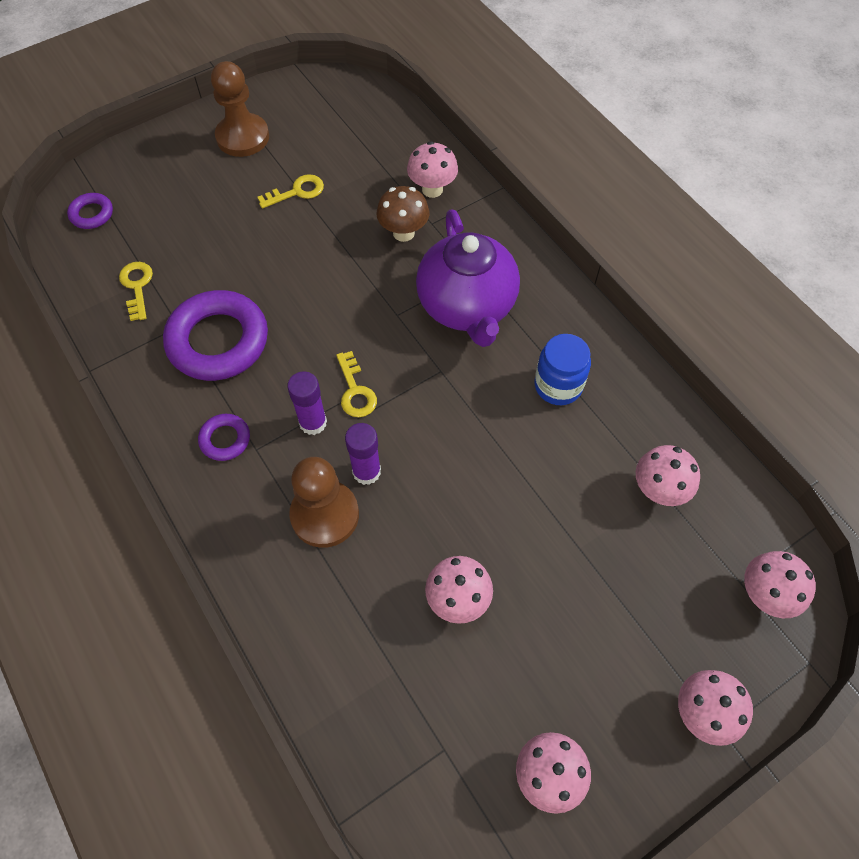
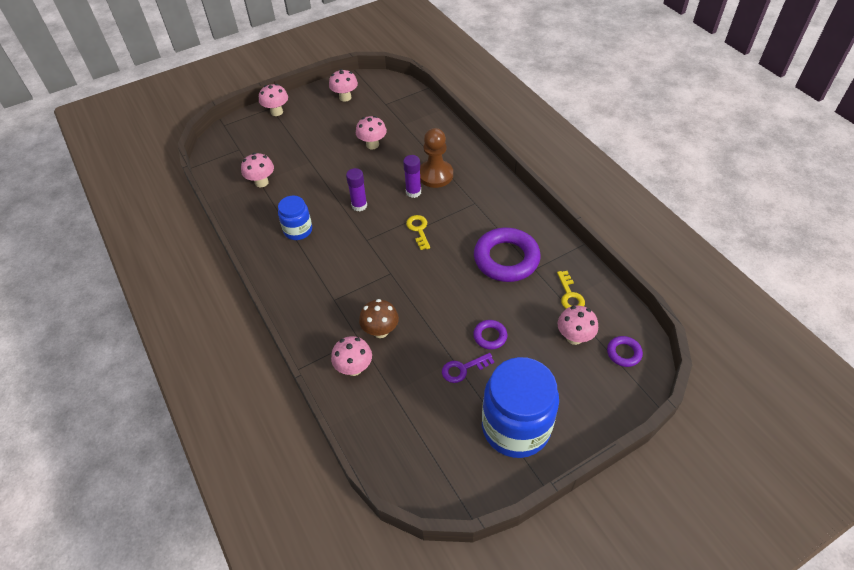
camera: 175 degrees left, 10 degrees down
purple ring [198,414,250,461] -> purple ring moved to [473,320,507,350]
brown pawn [211,61,269,157] -> blue jar [482,357,559,458]
yellow key [258,174,324,209] -> purple key [442,353,494,383]
purple glue stick [287,371,327,435] -> purple glue stick moved to [346,168,367,211]
purple teapot [416,210,520,347] -> none
pink mushroom [744,551,816,618] -> pink mushroom moved to [557,306,598,345]

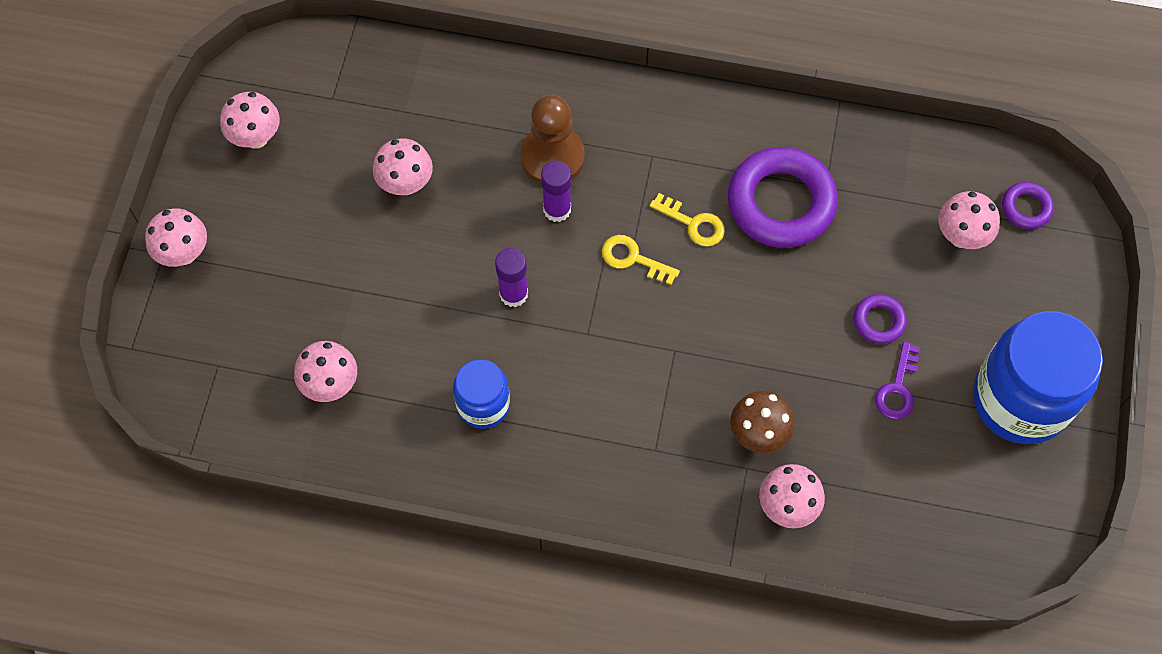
camera: 50 degrees left, 15 degrees up
yellow key [557,271,585,309] -> yellow key moved to [649,193,725,247]

